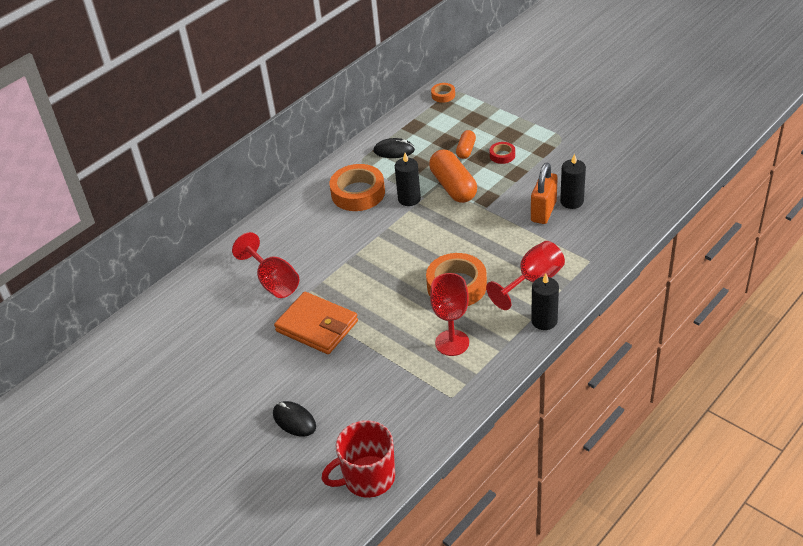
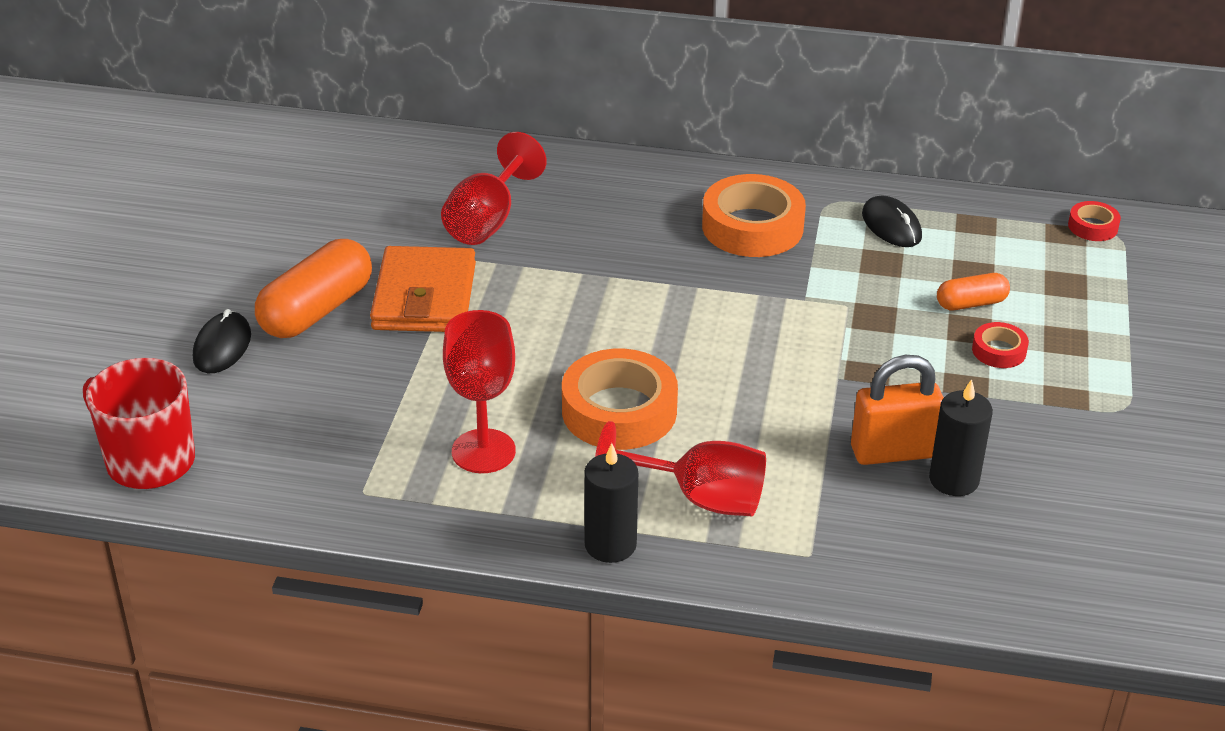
camera: 55 degrees right, 5 degrees down
black candle [395,153,421,206] -> none
orange capsule [429,149,477,203] -> orange capsule moved to [255,239,372,338]
orange tape [431,83,455,103] -> red tape [1068,201,1121,241]

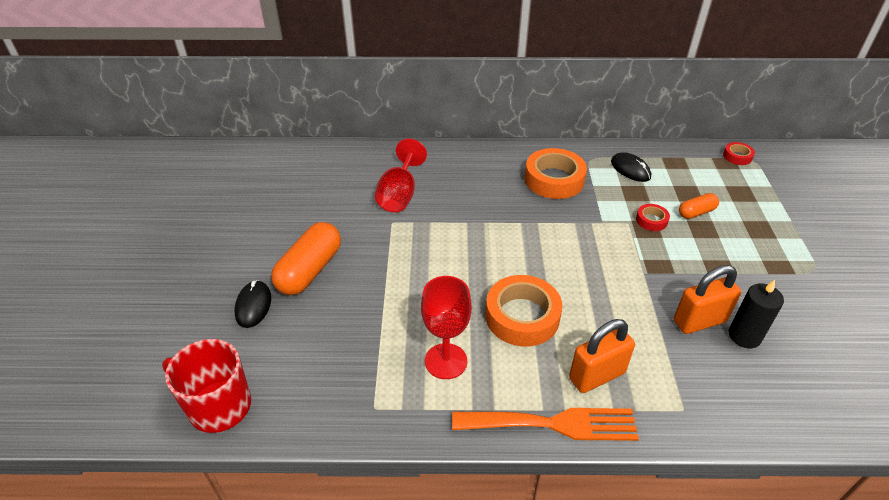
camera: 10 degrees left, 5 degrees up
orange wallet [370,246,476,332] -> none
black candle [584,443,638,563] -> orange fork [452,408,639,441]
red goblet [595,421,766,516] -> orange padlock [569,319,635,393]
red tape [972,322,1029,368] -> red tape moved to [636,204,670,231]

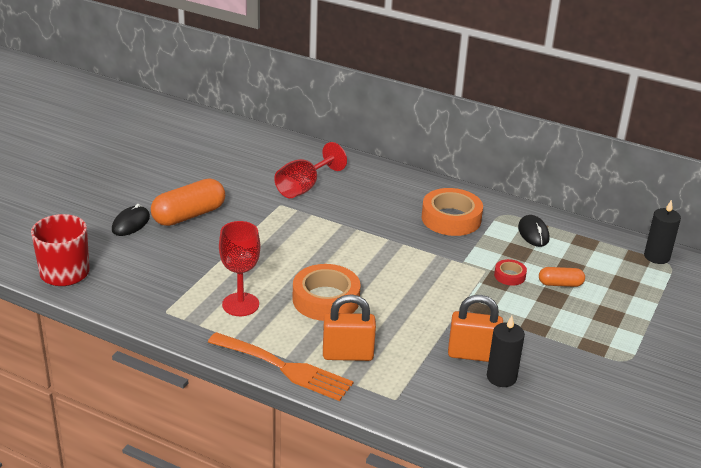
camera: 25 degrees right, 10 degrees down
red tape [723,142,755,165] -> black candle [644,199,681,264]

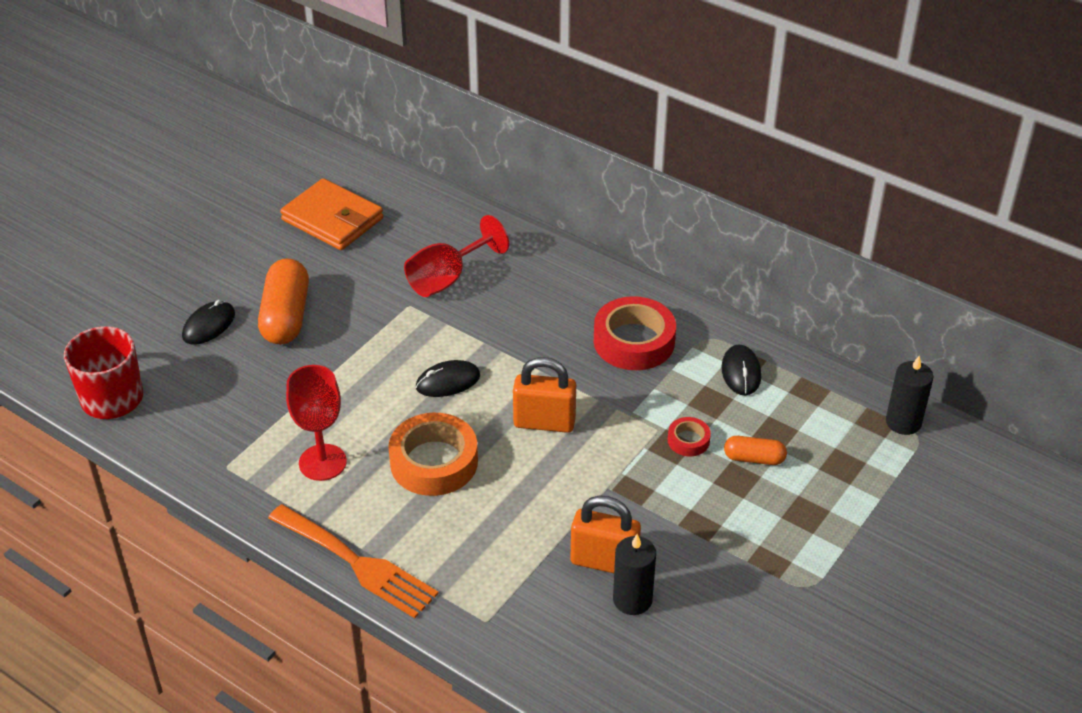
camera: 10 degrees right, 10 degrees up
orange capsule [151,179,225,226] -> orange capsule turned 60 degrees counterclockwise [258,258,309,344]
orange padlock [323,294,376,361] -> orange padlock moved to [513,357,576,433]
orange tape [421,188,483,236] -> red tape [594,296,676,370]
none -> orange wallet [280,178,383,250]
none -> black mouse [416,360,480,397]

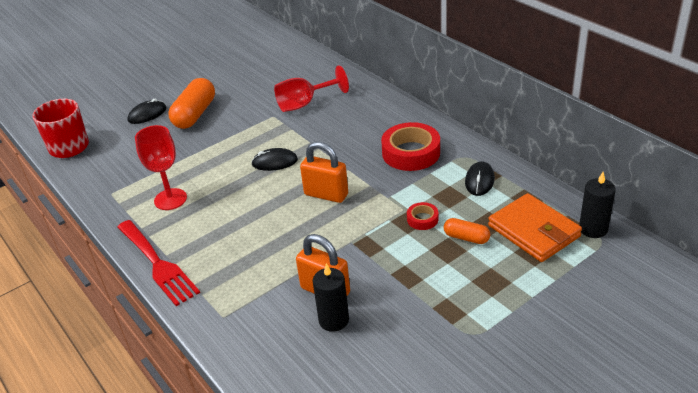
camera: 20 degrees right, 5 degrees down
orange fork [268,504,439,618] -> red fork [117,220,200,306]
orange wallet [280,178,383,250] -> orange wallet moved to [488,193,582,262]
orange tape [388,413,478,496] -> none

